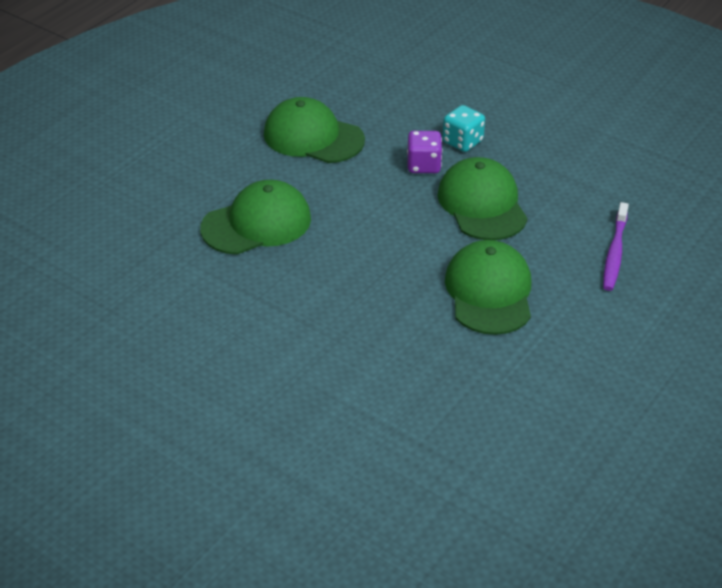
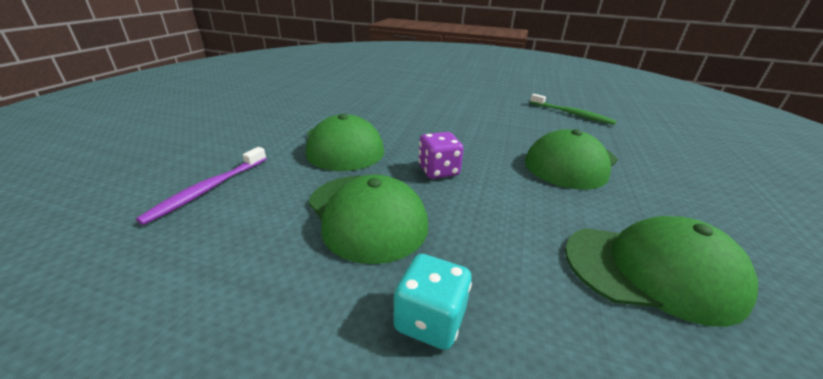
camera: 160 degrees right, 10 degrees down
purple dice [407,131,442,173] -> purple dice moved to [418,132,464,179]
purple toothbrush [603,202,629,291] -> purple toothbrush turned 150 degrees counterclockwise [136,147,267,225]
none -> green toothbrush [530,94,616,125]

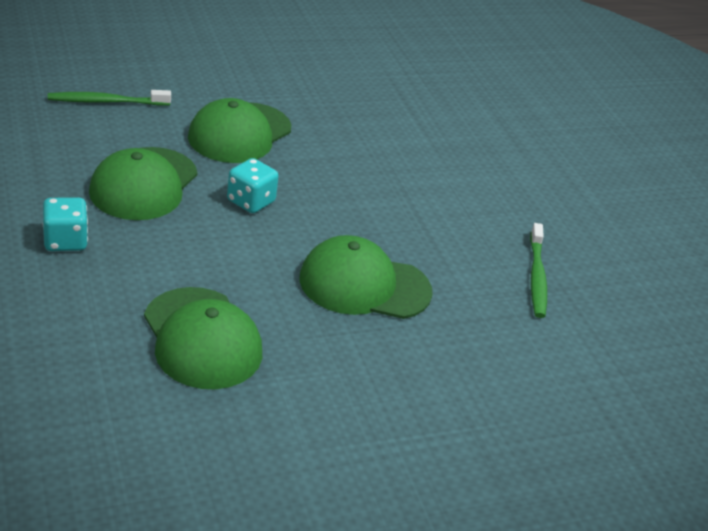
camera: 50 degrees right, 5 degrees up
purple toothbrush [136,147,267,225] -> green toothbrush [48,90,171,106]
purple dice [418,132,464,179] -> turquoise dice [227,158,279,213]

